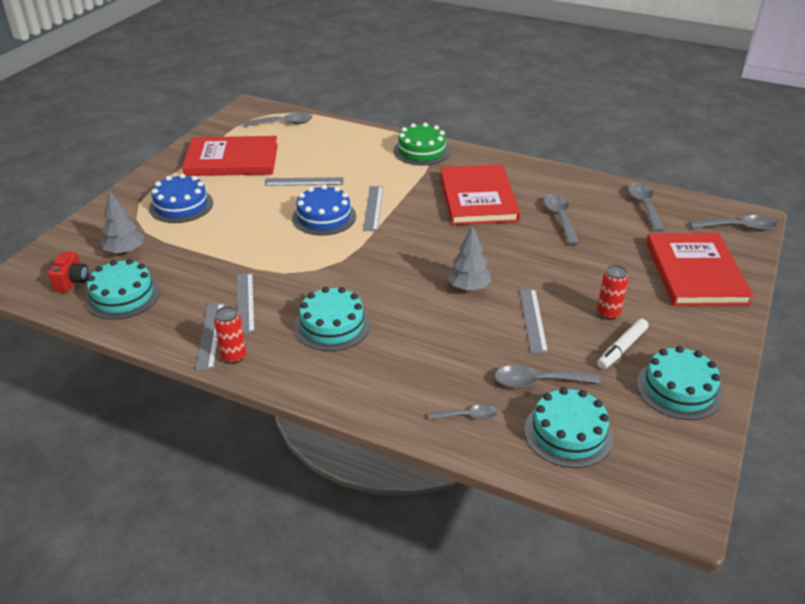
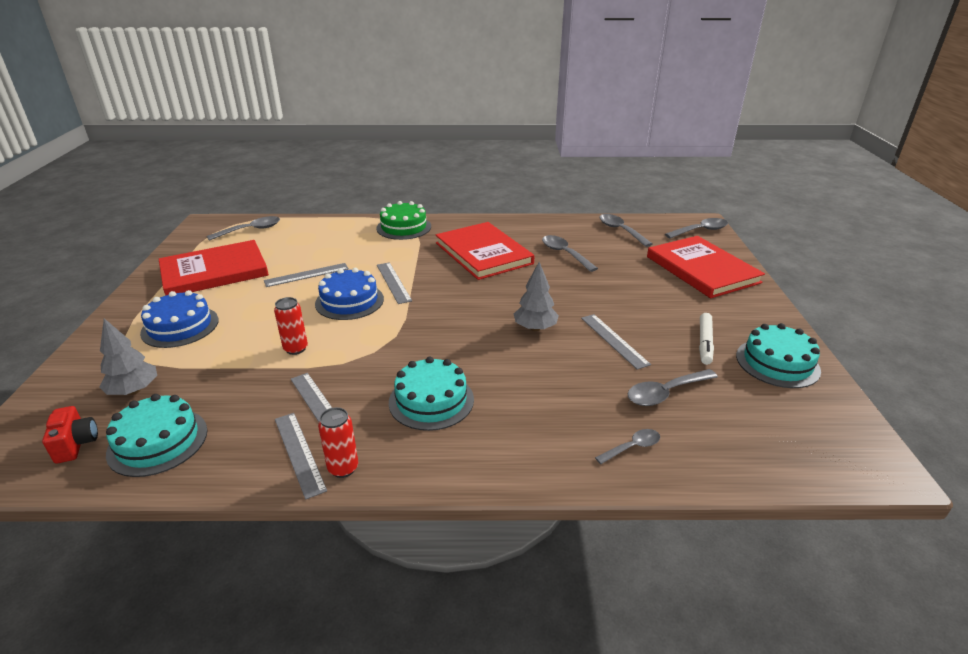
camera: 25 degrees left, 5 degrees down
turquoise cake [524,387,613,468] -> none
red can [597,265,629,320] -> red can moved to [274,297,308,355]

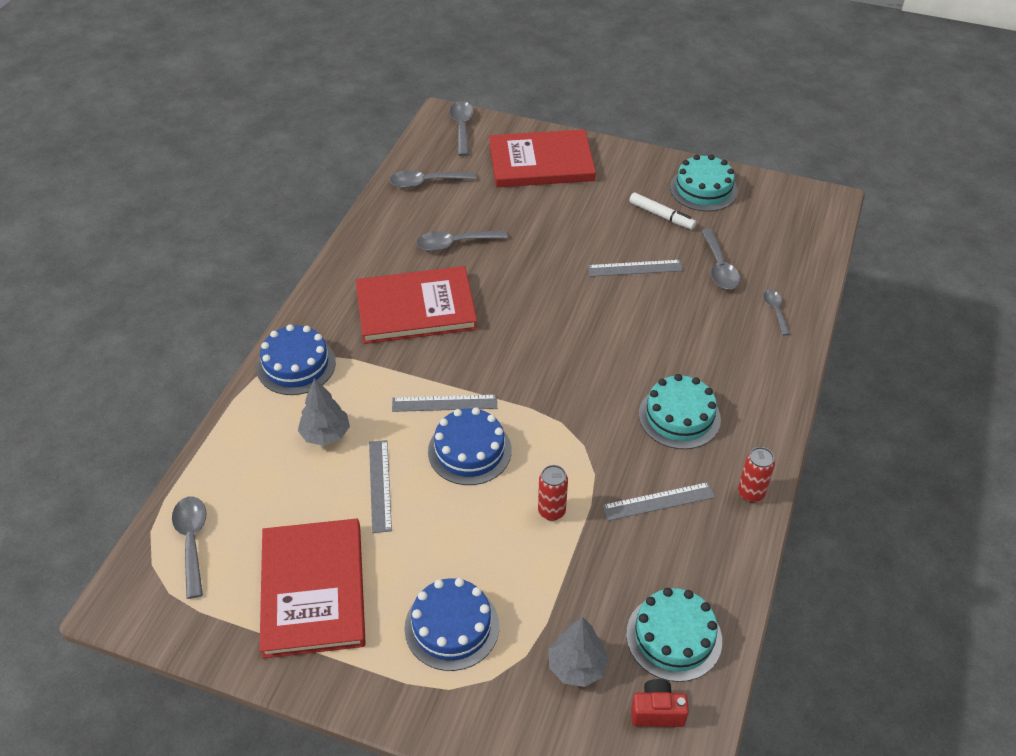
camera: 70 degrees left, 15 degrees up
grey ruler [275,413,327,500] -> none
green cake [376,201,431,240] -> blue cake [257,324,336,395]
grey tree [514,262,559,331] -> grey tree moved to [298,378,350,446]

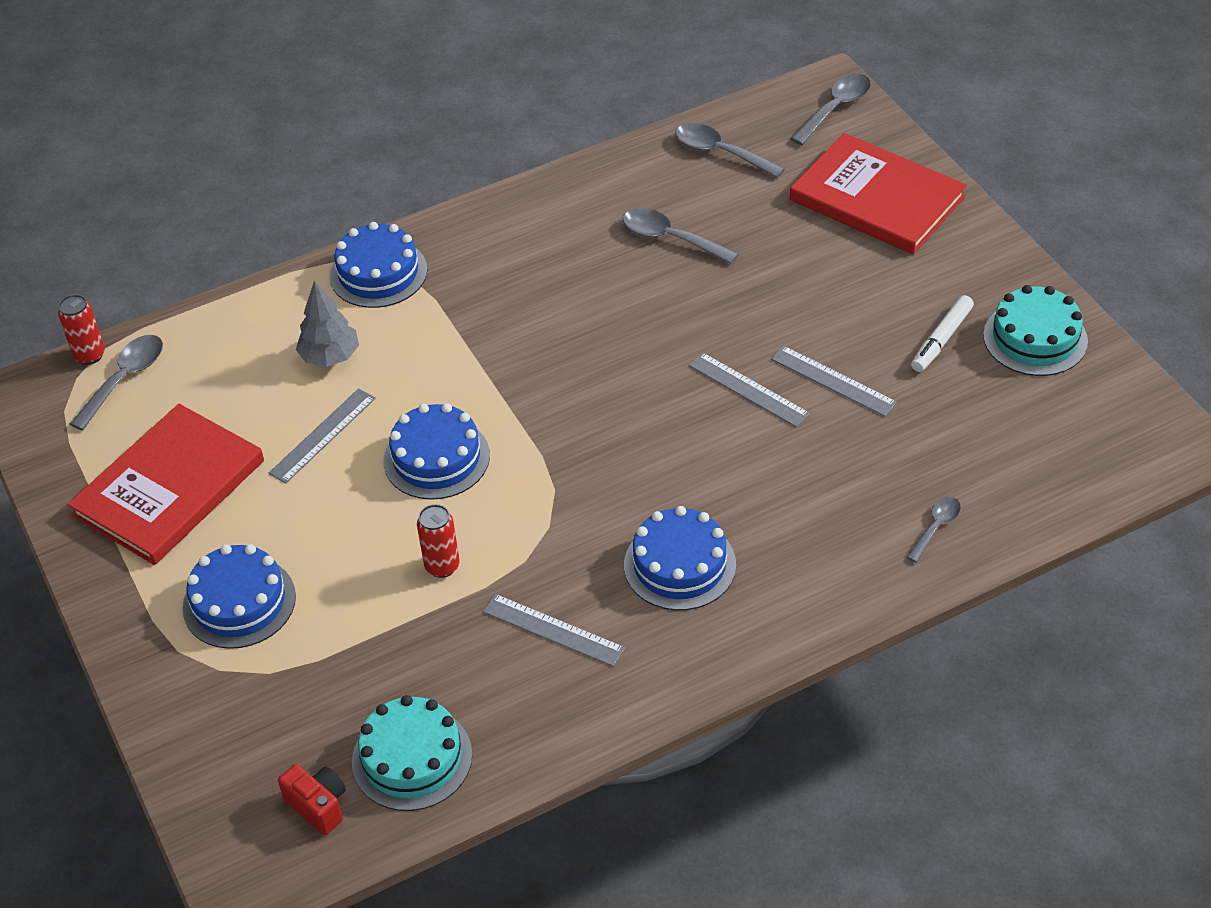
camera: 45 degrees right, 0 degrees up
red book [356,266,477,344] -> none
grey ruler [392,395,497,412] -> grey ruler moved to [689,352,810,427]
grey tree [549,617,609,687] -> none
white marker [629,193,696,229] -> white marker turned 45 degrees clockwise [911,295,974,372]
turquoise cake [639,374,721,449] -> blue cake [624,506,736,610]
grey spoon [701,228,740,289] -> none
red can [738,447,775,503] -> red can moved to [58,294,105,365]

